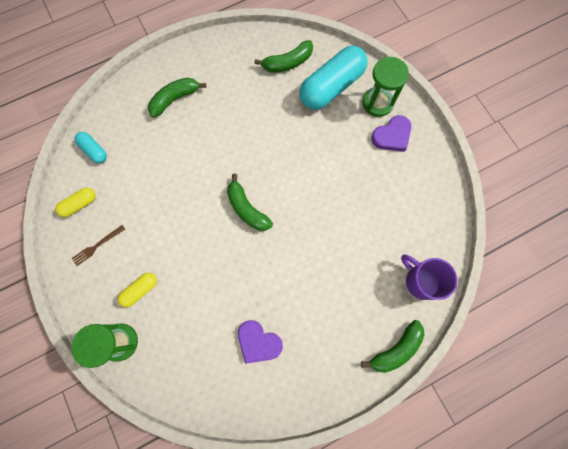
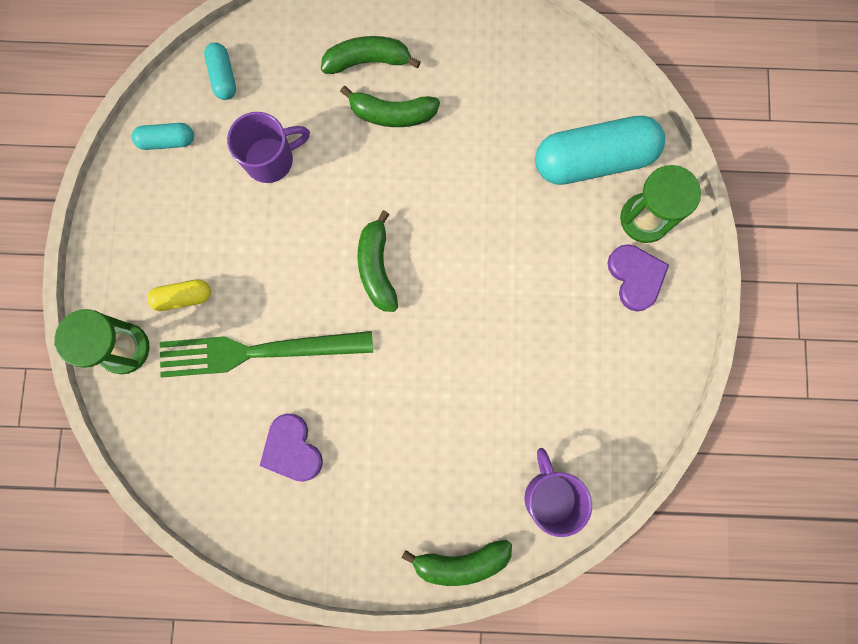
camera: 30 degrees right, 5 degrees up
yellow capsule [55,188,96,217] -> turquoise capsule [132,123,194,150]
brown fork [71,225,125,266] -> none
green banana [254,40,313,73] -> green banana moved to [340,86,440,127]
purple heart [371,115,411,152] -> purple heart turned 105 degrees counterclockwise [607,244,669,312]
none -> green fork [160,331,373,378]
none -> purple mug [227,112,310,183]

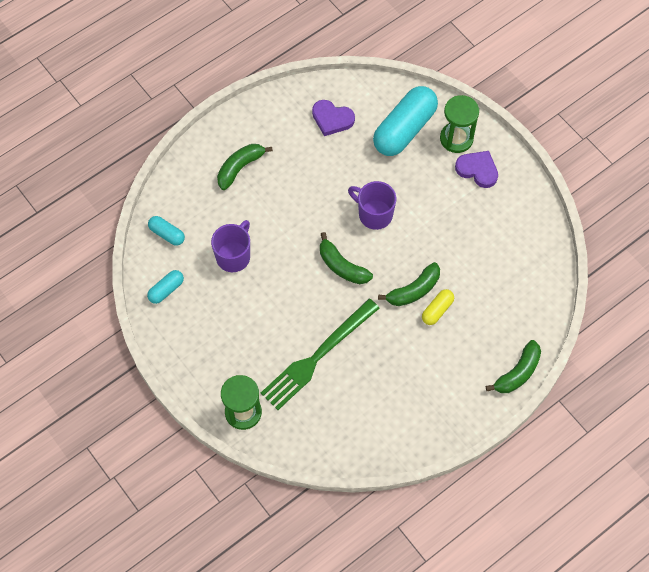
camera: 40 degrees left, 15 degrees down
yellow capsule [147,279,211,311] -> yellow capsule moved to [422,289,454,325]
purple heart [260,413,323,482] -> purple heart moved to [312,100,355,136]
green banana [340,86,440,127] -> green banana moved to [378,262,440,306]
purple mug [524,448,592,537] -> purple mug moved to [348,181,396,230]

